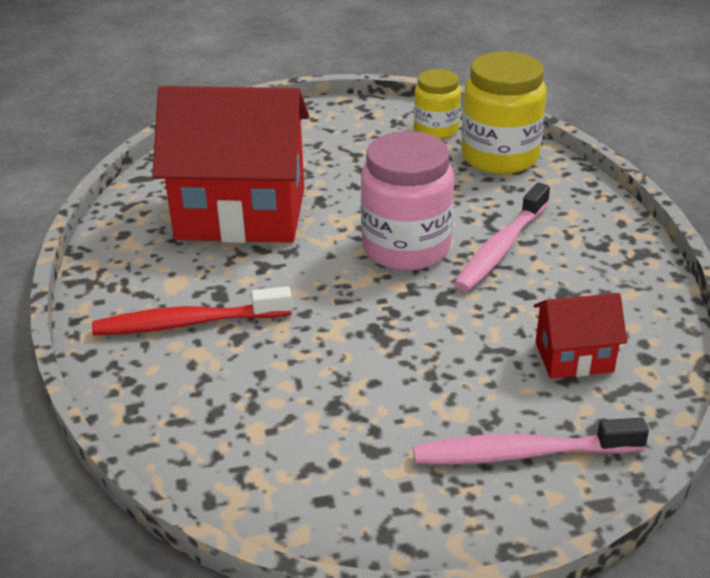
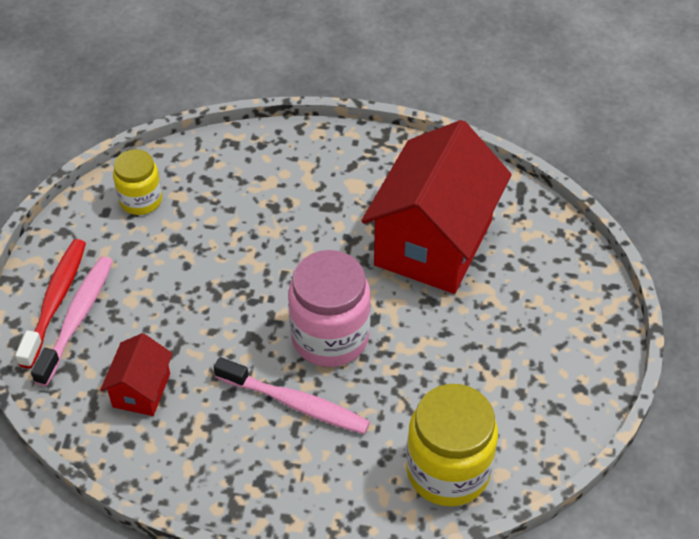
camera: 110 degrees right, 15 degrees up
red toothbrush [92,286,292,335] -> red toothbrush moved to [15,239,86,369]
yellow jar [414,69,461,139] -> yellow jar moved to [113,149,162,215]
pink toothbrush [454,182,550,291] -> pink toothbrush turned 150 degrees clockwise [214,357,370,434]

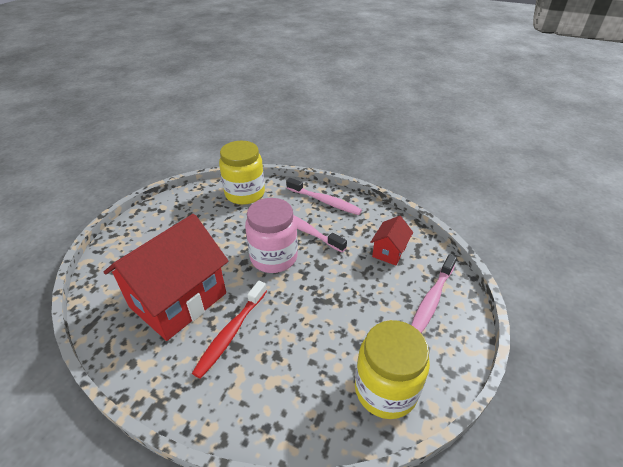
camera: 165 degrees left, 10 degrees down
red toothbrush [15,239,86,369] -> red toothbrush moved to [192,281,267,379]
yellow jar [113,149,162,215] -> yellow jar [355,320,430,419], size x1.65
none -> pink toothbrush [286,178,362,215]

